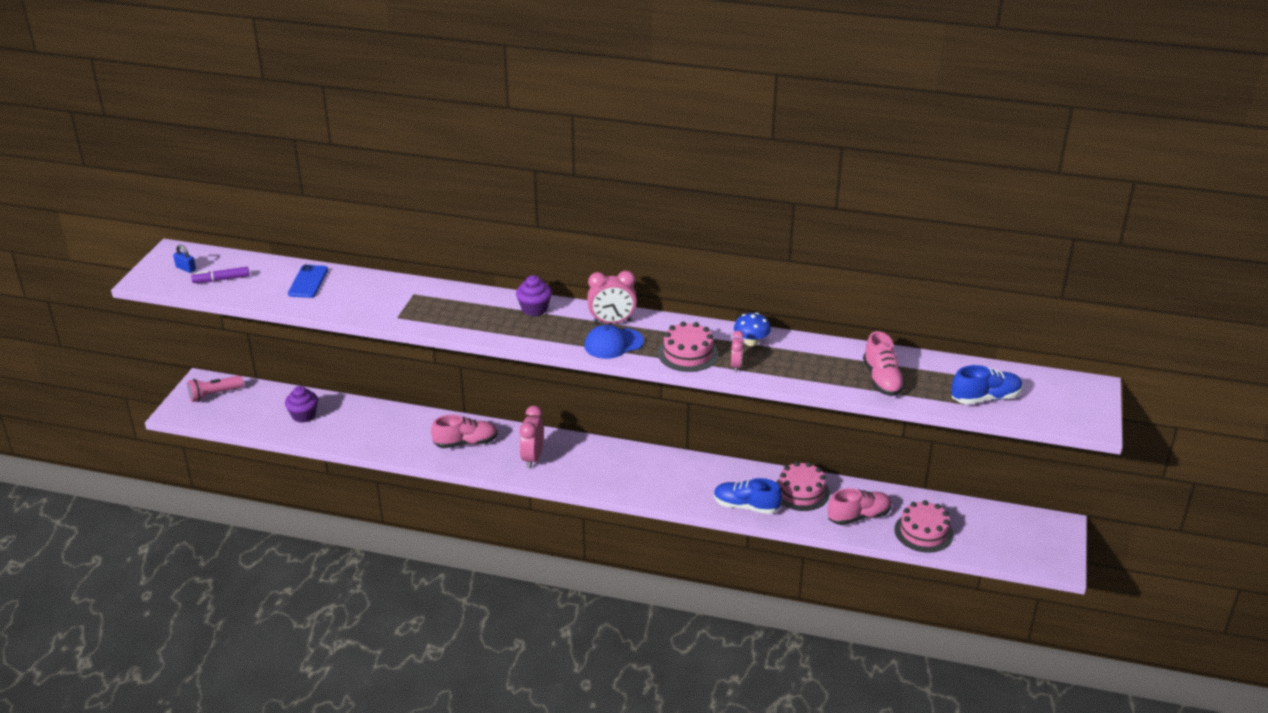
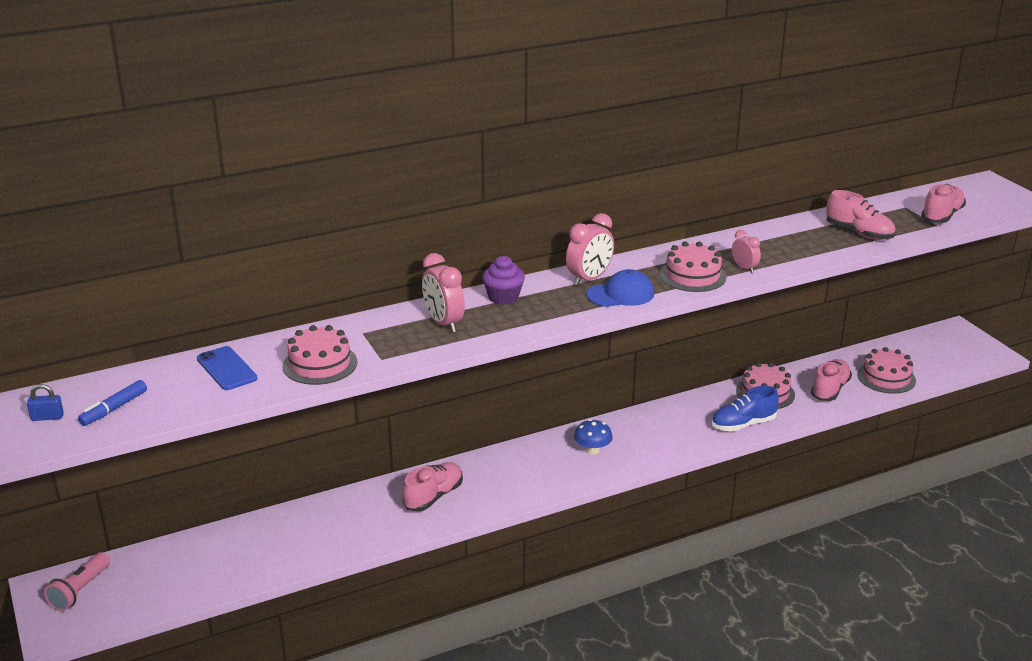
camera: 40 degrees left, 5 degrees down
purple marker [191,267,249,283] -> blue marker [78,380,147,426]
purple cupcake [285,386,318,423] -> none
pink clock [519,406,544,469] -> pink clock moved to [422,253,465,332]
blue cap [584,325,644,359] -> blue cap turned 135 degrees counterclockwise [586,269,654,307]
blue mushroom [734,313,771,346] -> blue mushroom moved to [574,419,613,455]
blue shoe [951,365,1023,404] -> pink shoe [921,184,966,223]
none -> pink cake [282,325,357,385]

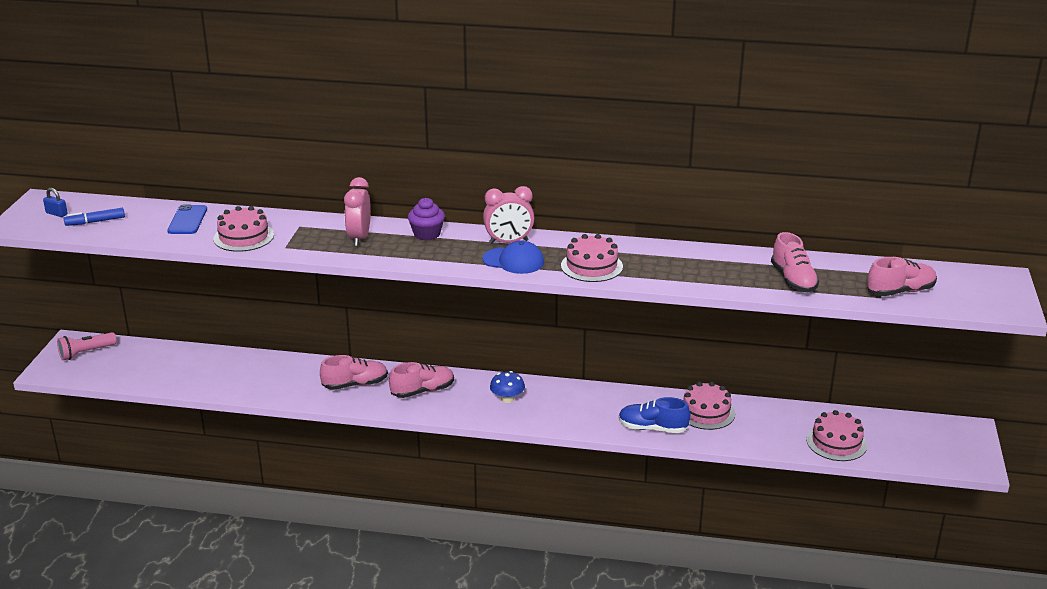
camera: 35 degrees right, 0 degrees up
pink clock [732,230,761,273] -> none
pink shoe [811,359,852,401] -> pink shoe moved to [389,362,454,398]

